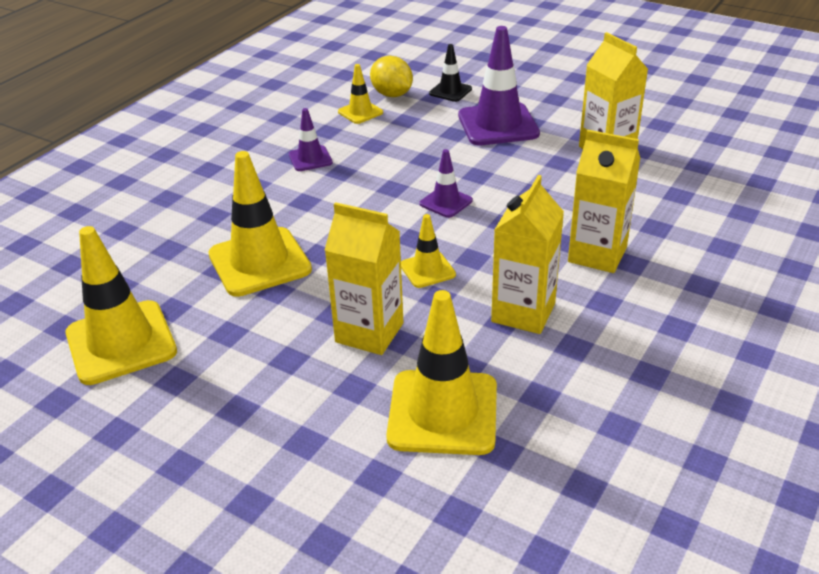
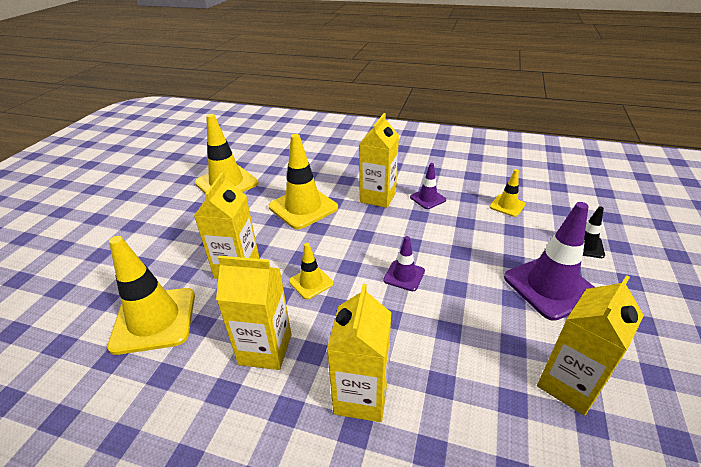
camera: 75 degrees right, 0 degrees up
yellow lemon [370,56,413,97] -> none
none -> yellow carton [359,113,399,208]

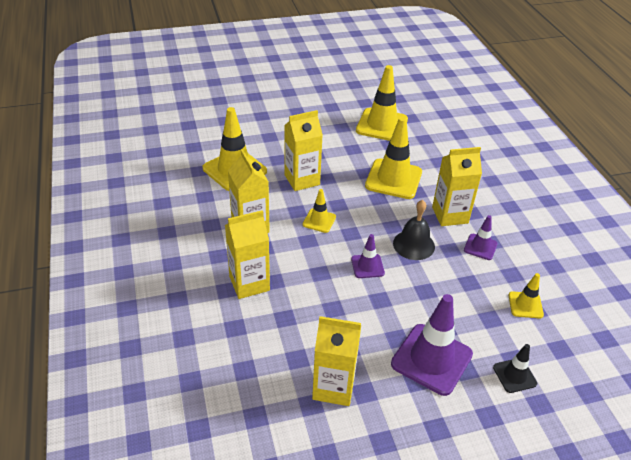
camera: 55 degrees right, 5 degrees up
none -> black bell [393,200,435,260]

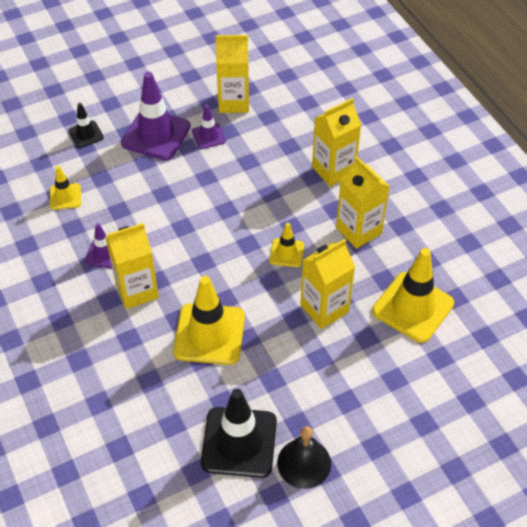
camera: 170 degrees right, 10 degrees up
purple traffic cone [351,234,385,278] -> purple traffic cone moved to [192,105,226,149]
yellow traffic cone [356,65,408,141] -> black traffic cone [201,389,277,478]
black bell [393,200,435,260] -> black bell moved to [277,426,331,489]

